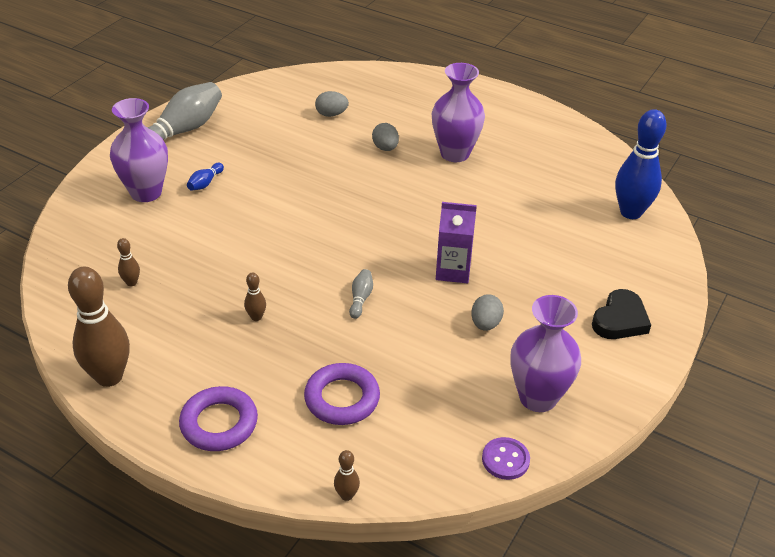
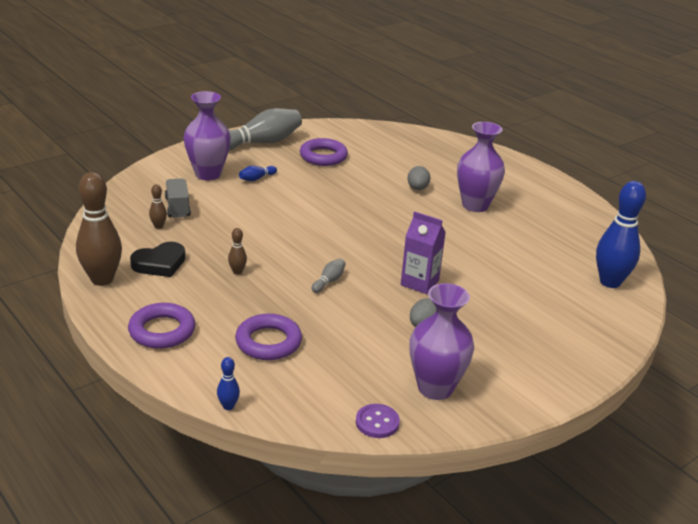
camera: 20 degrees right, 10 degrees down
grey egg [315,91,349,117] -> none
brown bowling pin [334,450,360,501] -> blue bowling pin [217,357,240,410]
black heart [592,289,651,339] -> black heart moved to [130,242,185,277]
none -> grey truck [165,178,191,218]
none -> purple ring [300,138,348,166]

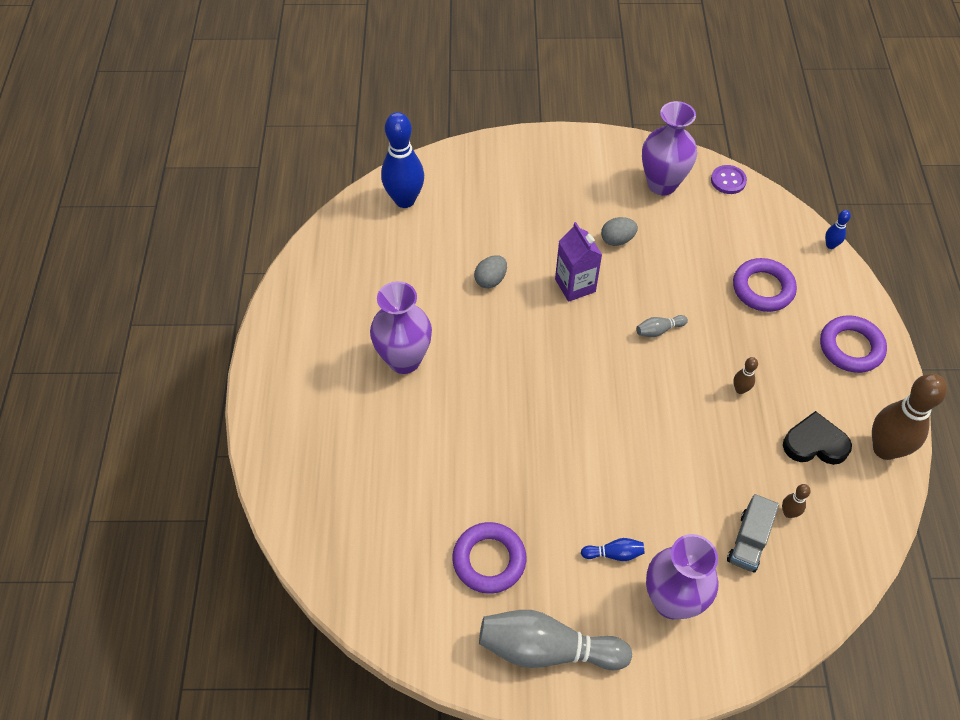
camera: 140 degrees left, 25 degrees up
grey egg [408,166,430,190] -> grey egg moved to [474,255,507,288]

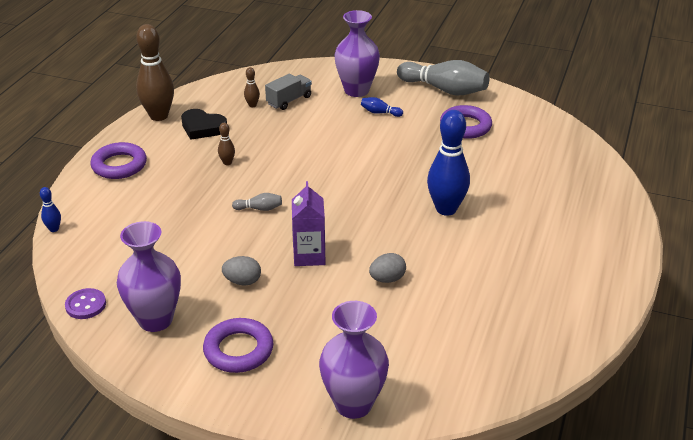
camera: 160 degrees left, 20 degrees down
purple vase [370,281,432,374] -> purple vase moved to [319,301,389,419]
blue bowling pin [381,112,424,208] -> blue bowling pin moved to [427,110,470,216]
purple ring [733,258,797,312] -> purple ring moved to [203,318,274,373]

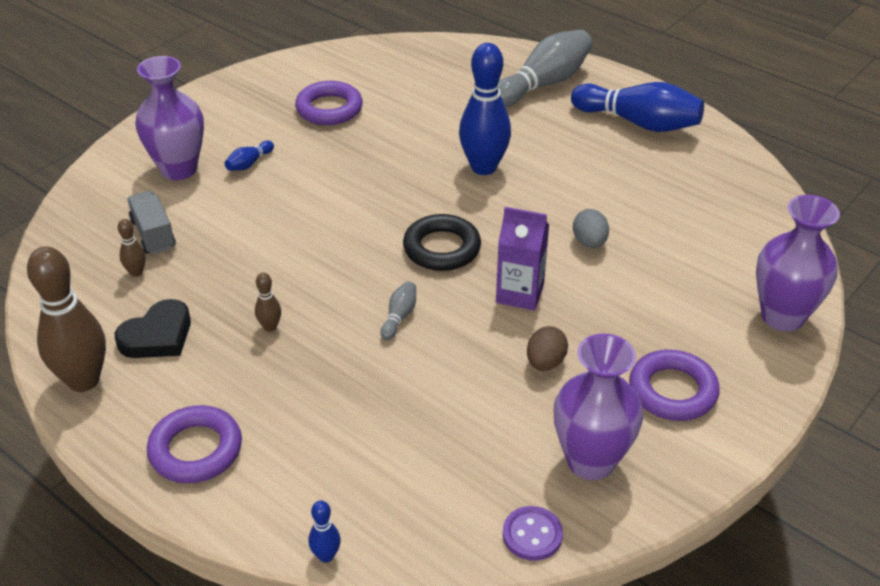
camera: 70 degrees left, 5 degrees up
grey egg [222,256,261,286] -> brown egg [527,326,568,371]
grey bowling pin [397,60,489,96] -> grey bowling pin moved to [499,30,592,107]
none -> black ring [403,214,481,271]
none -> blue bowling pin [571,82,704,132]

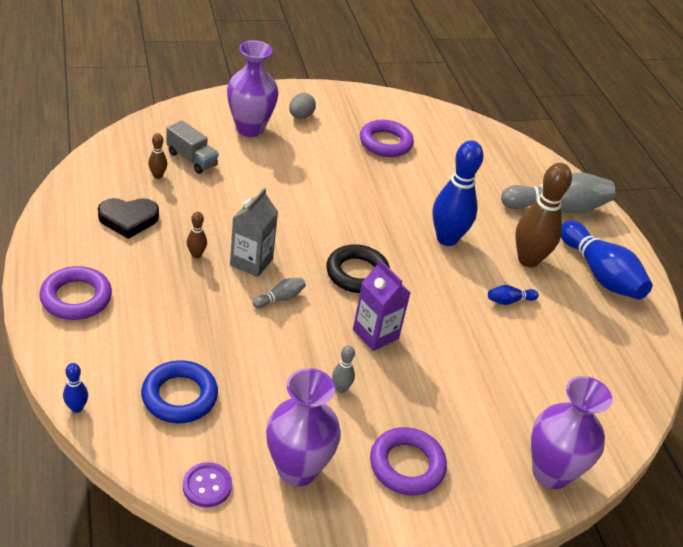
camera: 30 degrees right, 0 degrees up
brown bowling pin [27,247,106,392] -> brown bowling pin moved to [515,163,572,268]
grey truck [127,191,176,254] -> grey truck turned 120 degrees clockwise [167,120,219,174]
blue bowling pin [224,140,274,171] -> blue bowling pin moved to [488,285,539,305]
brown egg [527,326,568,371] -> grey bowling pin [332,345,355,393]
grey egg [573,209,609,248] -> grey egg moved to [289,93,316,119]
none -> blue ring [141,360,218,423]
none -> grey carton [230,188,278,277]

